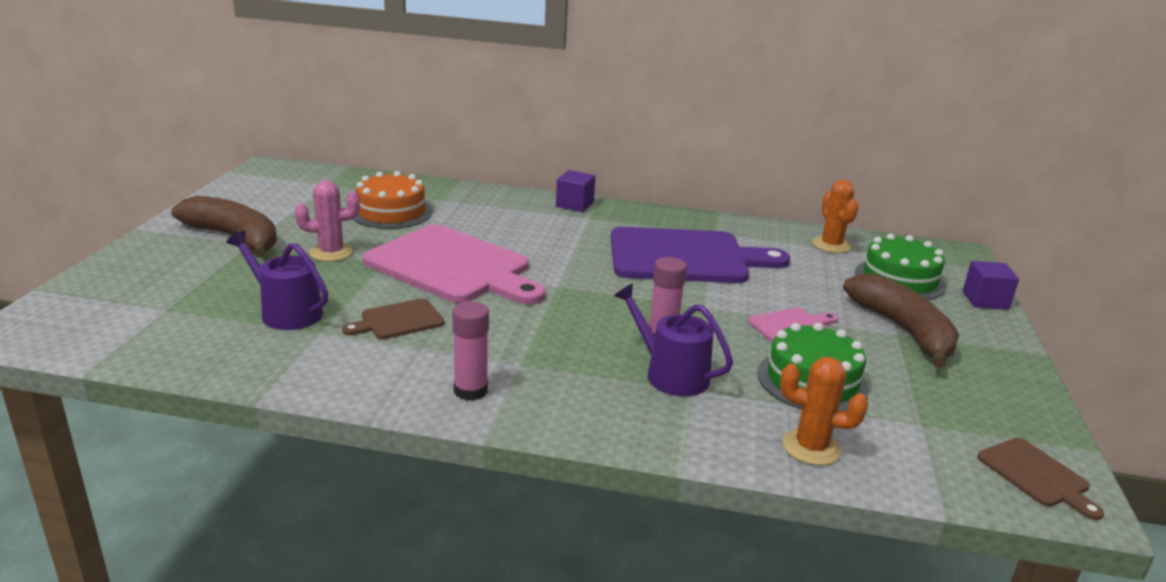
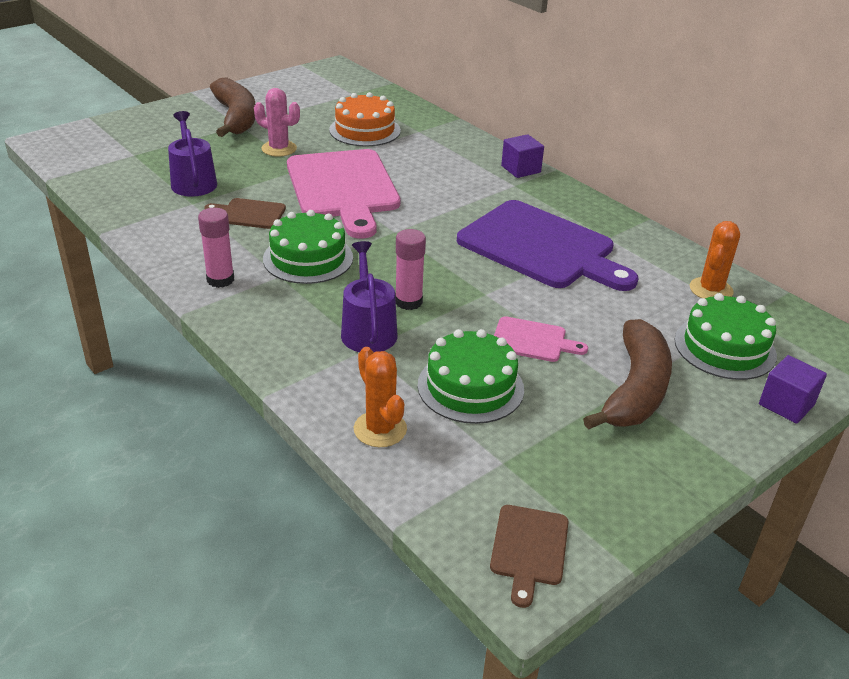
camera: 40 degrees right, 10 degrees up
none -> green cake [263,210,353,284]

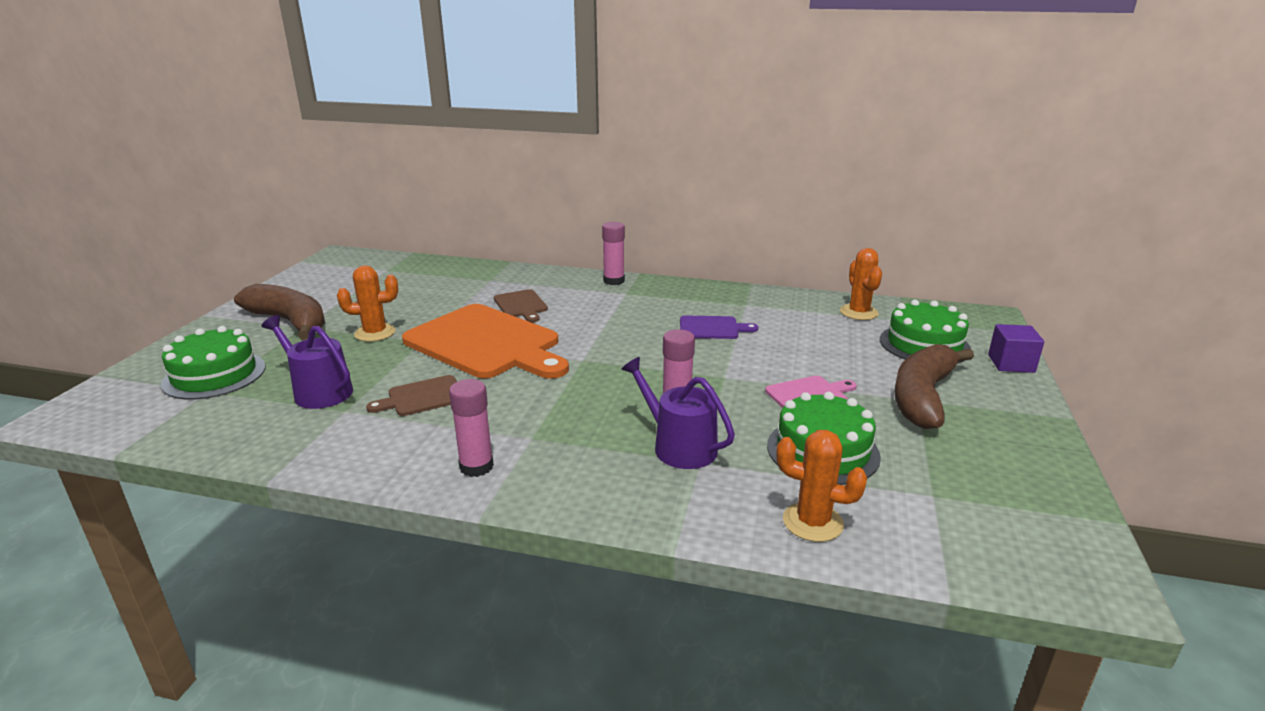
camera: 35 degrees left, 10 degrees down
pink cactus [254,88,300,157] -> orange cactus [337,265,398,342]
green cake [263,210,353,284] -> green cake moved to [161,326,265,400]
pink cutting board [287,149,400,239] -> orange cutting board [402,304,569,379]
orange cake [329,92,401,146] -> none
purple cutting board [457,200,638,291] -> purple cutting board [680,315,758,339], size x0.45
brown cutting board [490,505,568,608] -> brown cutting board moved to [494,289,548,322]
purple cube [501,134,544,178] -> pink glue stick [602,222,625,285]
brown banana [583,319,672,430] -> brown banana turned 135 degrees counterclockwise [894,344,974,429]

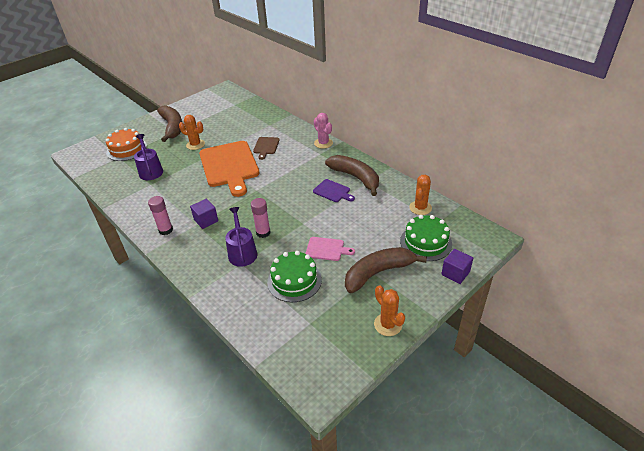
camera: 35 degrees right, 15 degrees up
green cake [161,326,265,400] -> orange cake [106,128,147,161]
brown cutting board [366,375,457,416] -> none
pink glue stick [602,222,625,285] -> pink cactus [314,113,333,149]
orange cactus [776,430,867,542] -> orange cactus moved to [374,285,405,336]
none -> purple cube [190,199,218,229]
none -> brown banana [325,155,379,196]

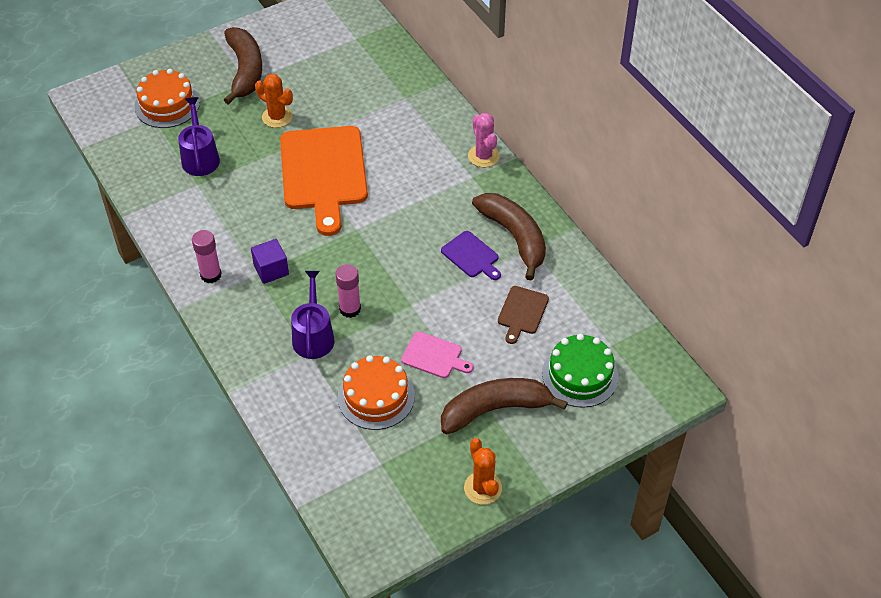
camera: 10 degrees right, 10 degrees up
brown cutting board [253,137,280,160] -> brown cutting board moved to [498,286,549,344]
green cake [267,251,322,302] -> orange cake [338,355,415,430]
orange cactus [409,175,432,215] -> none
purple cube [441,249,473,284] -> none

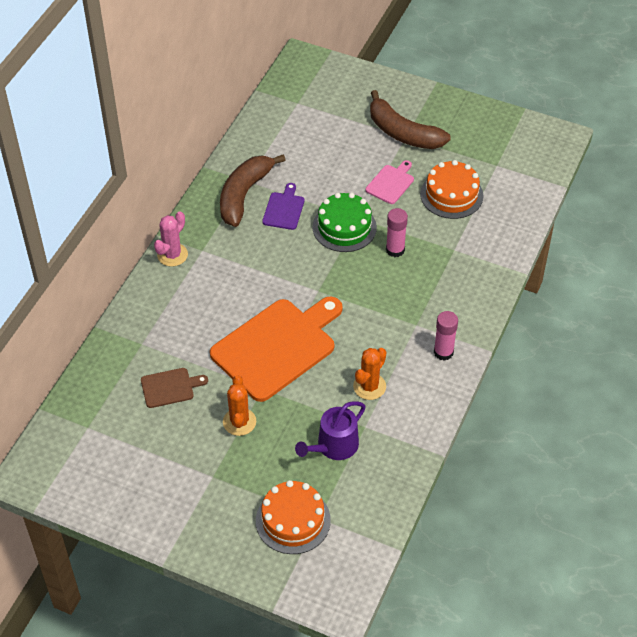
camera: 125 degrees left, 0 degrees up
brown banana [224,27,262,105] -> none
purple cube [251,239,289,284] -> none
purple watering can [291,271,335,359] -> none
pink cutting board [401,332,473,378] -> pink cutting board turned 45 degrees clockwise [366,160,414,204]
orange cactus [464,438,502,505] -> orange cactus moved to [353,348,386,400]
brown cutting board [498,286,549,344] -> brown cutting board moved to [141,368,208,408]
green cake [542,334,619,408] -> green cake moved to [313,193,377,252]

